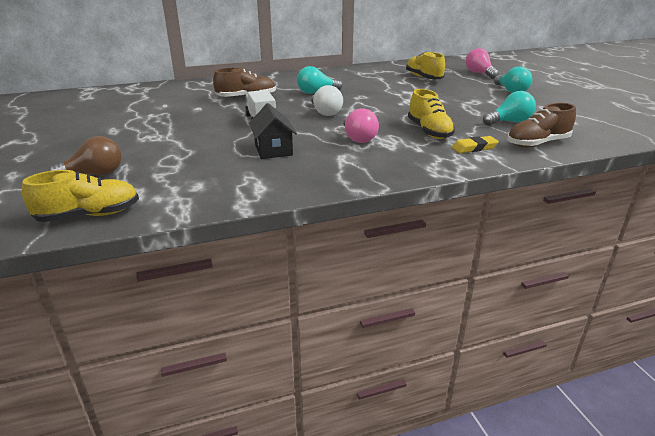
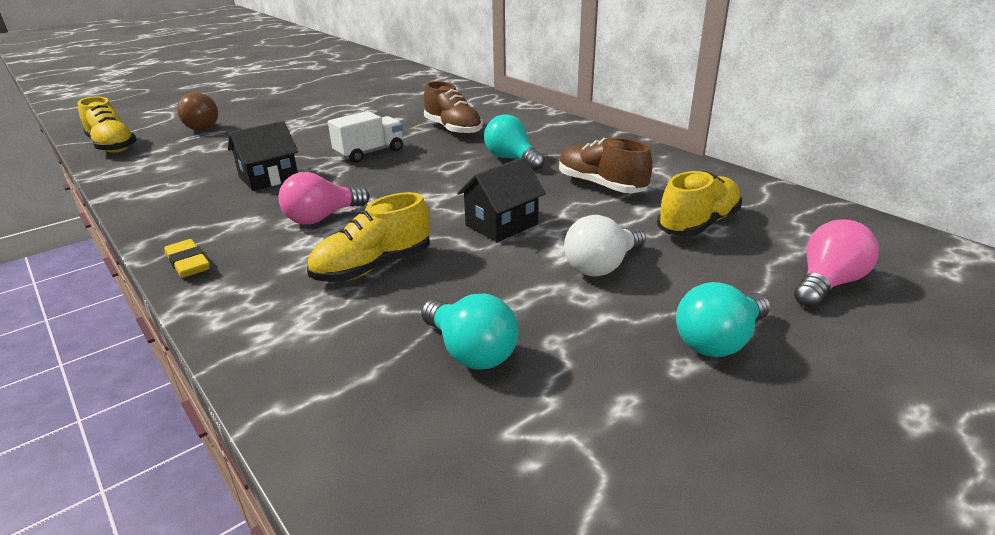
camera: 70 degrees right, 0 degrees up
white light bulb [311,85,343,116] -> white light bulb moved to [564,215,646,277]
yellow eraser [452,136,499,153] -> yellow eraser moved to [164,239,210,278]
brown shoe [507,103,576,148] -> brown shoe moved to [559,138,653,193]
none -> black house [457,157,546,242]

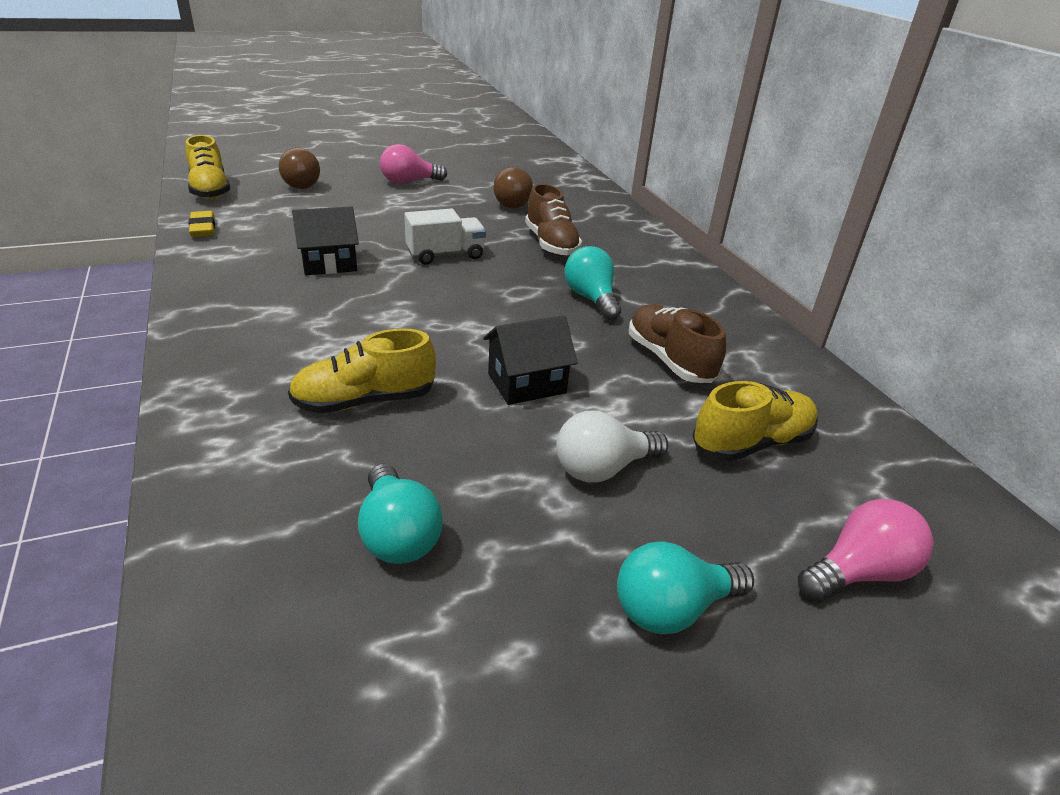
camera: 15 degrees right, 5 degrees up
yellow eraser [164,239,210,278] -> yellow eraser moved to [188,211,215,237]
pink light bulb [278,172,370,224] -> pink light bulb moved to [380,144,447,184]
none -> brown light bulb [494,167,533,208]

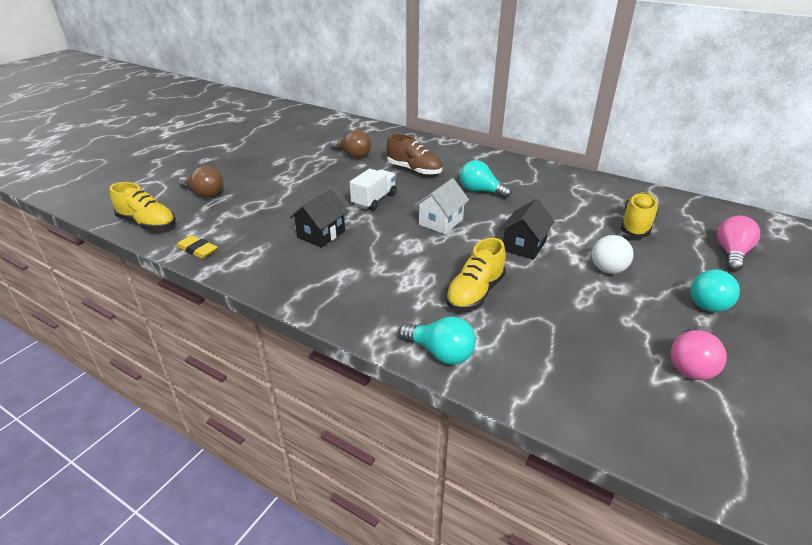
camera: 35 degrees left, 0 degrees up
turquoise light bulb [358,464,443,564] -> turquoise light bulb moved to [399,316,476,365]
pink light bulb [380,144,447,184] -> pink light bulb moved to [671,325,727,380]
brown shoe [629,305,726,383] -> none
none -> white house [415,178,469,234]

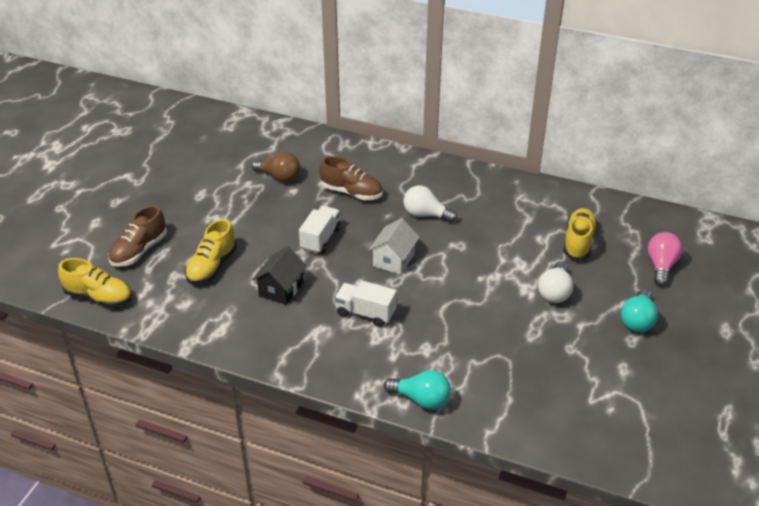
camera: 10 degrees left, 5 degrees up
yellow eraser [176,235,218,259] -> none
brown light bulb [178,166,223,198] -> brown shoe [108,205,167,267]
yellow shoe [445,238,506,311] -> yellow shoe moved to [185,219,237,284]
turquoise light bulb [460,160,512,199] -> white light bulb [404,185,457,223]
black house [500,199,555,260] -> none
pink light bulb [671,325,727,380] -> none
none -> white truck [335,281,397,327]

